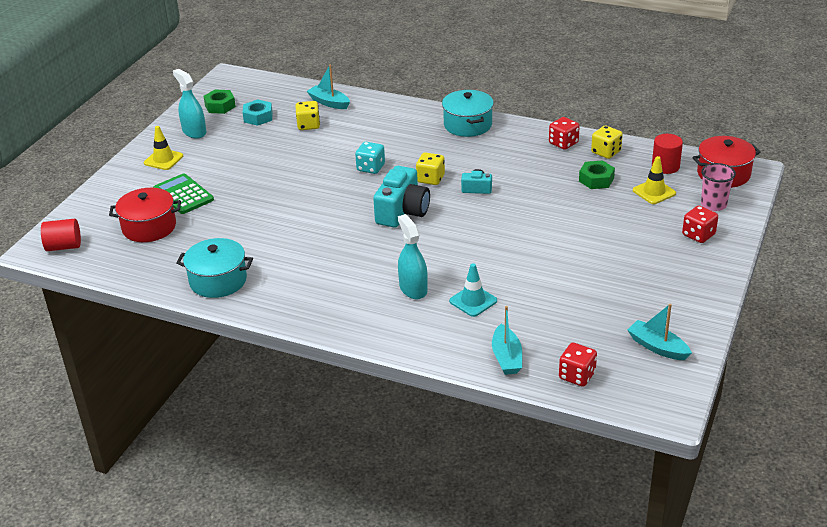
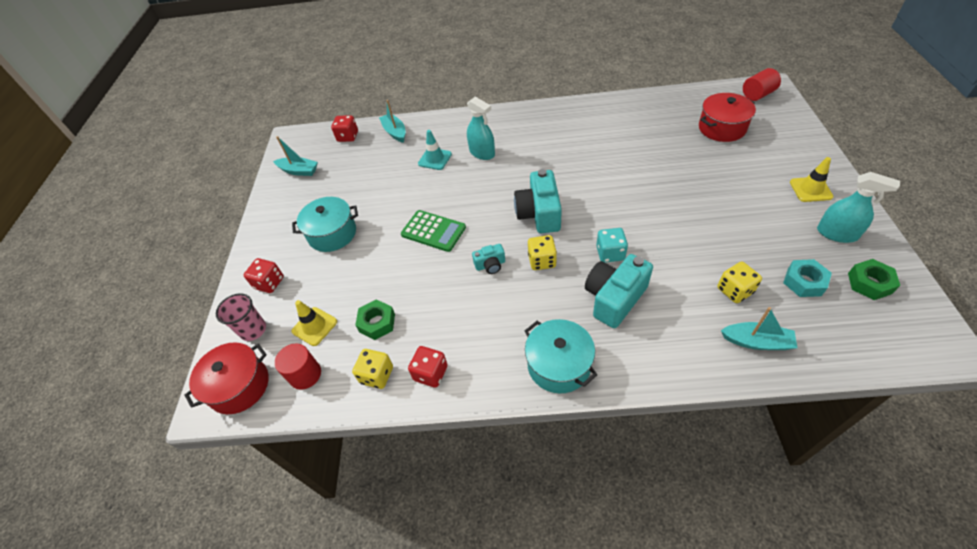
camera: 160 degrees right, 15 degrees up
green calculator [153,173,214,214] -> green calculator moved to [401,210,466,252]
turquoise pot [177,238,253,298] -> turquoise pot moved to [292,197,358,252]
none -> turquoise camera [585,254,653,328]

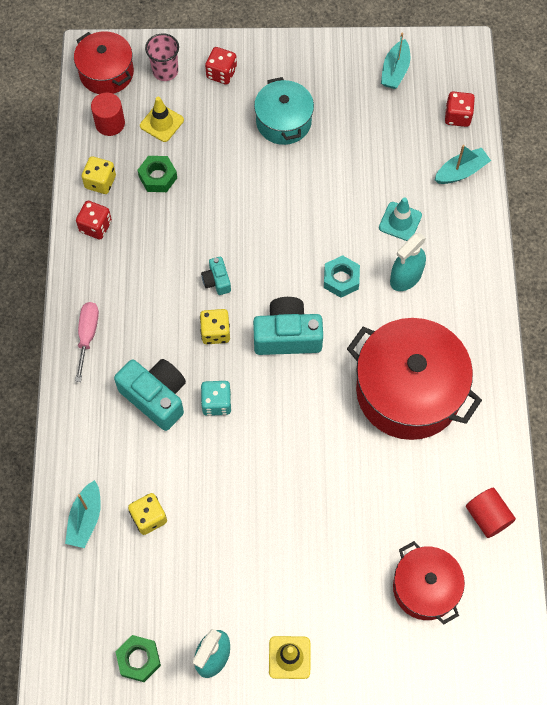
camera: 85 degrees right, 15 degrees up
green calculator [401,210,466,252] -> none
turquoise pot [525,319,597,393] -> pink screwdriver [75,302,99,382]
red cylinder [743,68,781,101] -> red cylinder moved to [466,488,516,538]
turquoise nut [783,259,832,297] -> turquoise nut moved to [324,255,360,298]
none -> red pot [347,318,482,440]

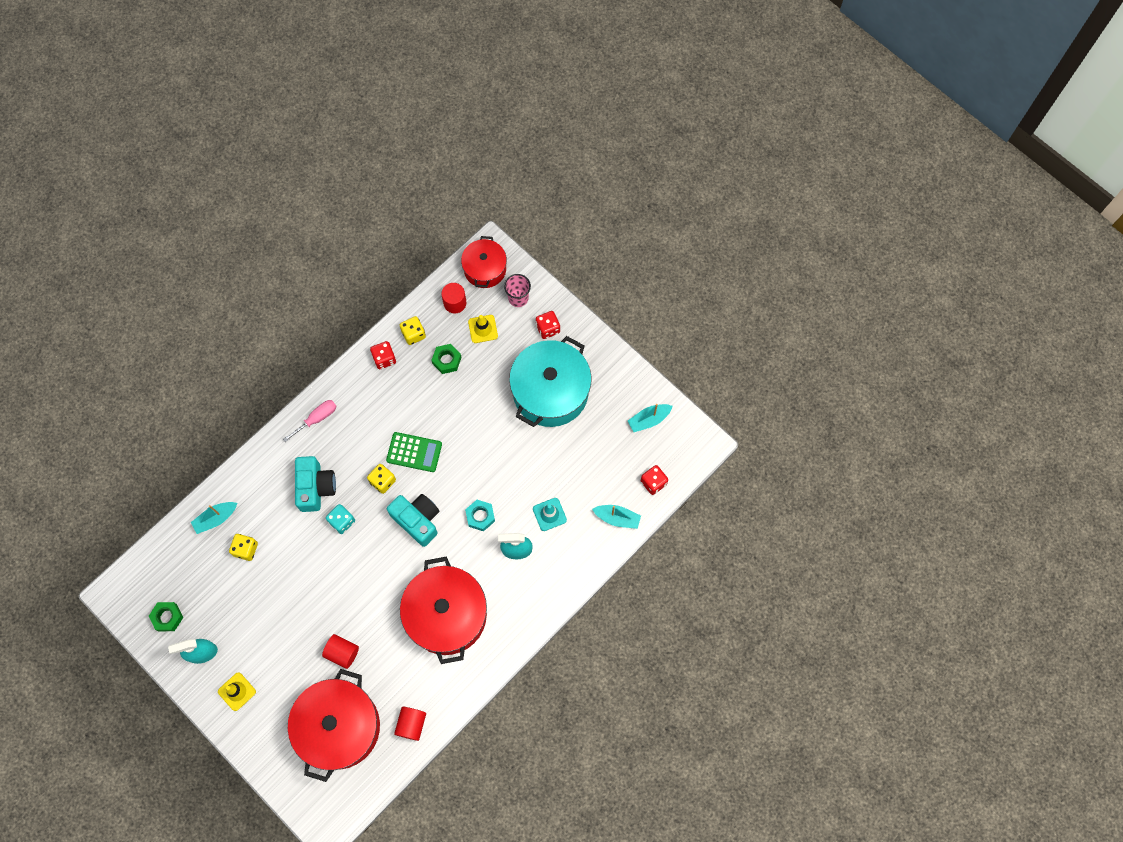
camera: 45 degrees right, 5 degrees up
turquoise camera [201,257,231,295] -> green calculator [386,432,442,472]
turquoise pot [254,77,314,145] -> turquoise pot [509,336,592,427], size x1.73
red pot [393,541,465,624] -> red pot [288,669,380,782], size x1.73
none -> red cylinder [322,634,359,669]

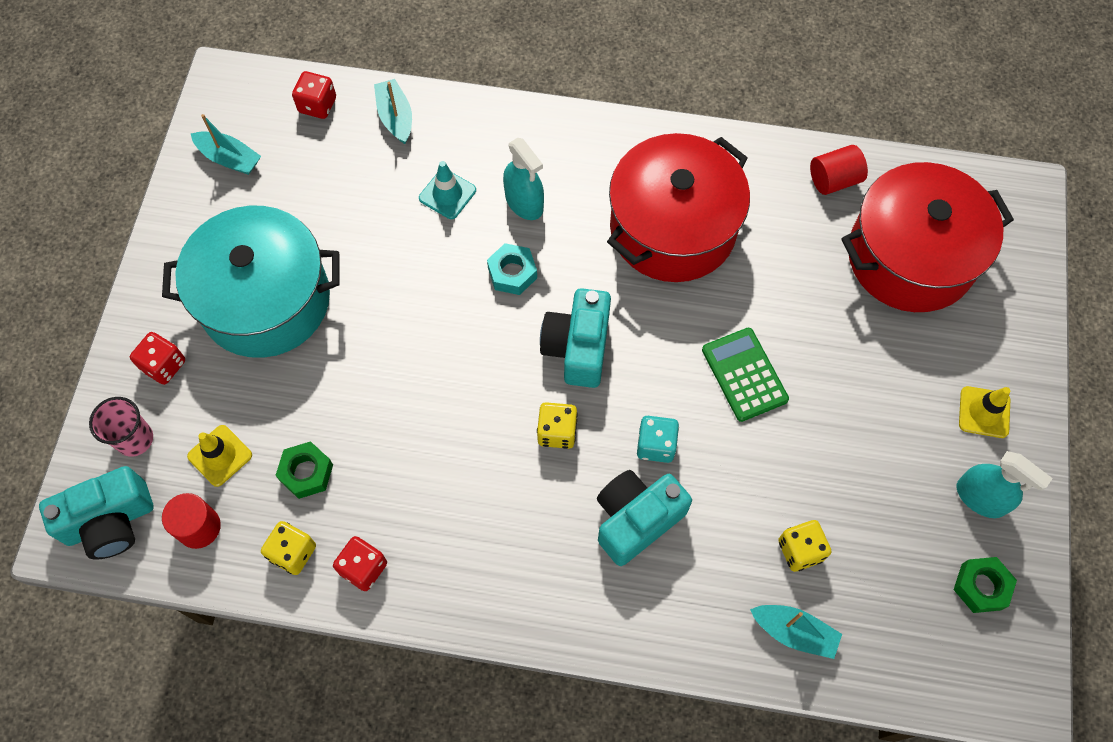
camera: 125 degrees left, 5 degrees down
pink screwdriver [283,400,337,442] -> none
red cylinder [322,634,359,669] -> none
green calculator [386,432,442,472] -> green calculator moved to [702,328,789,422]
red pot [461,236,507,288] -> turquoise camera [39,466,154,560]

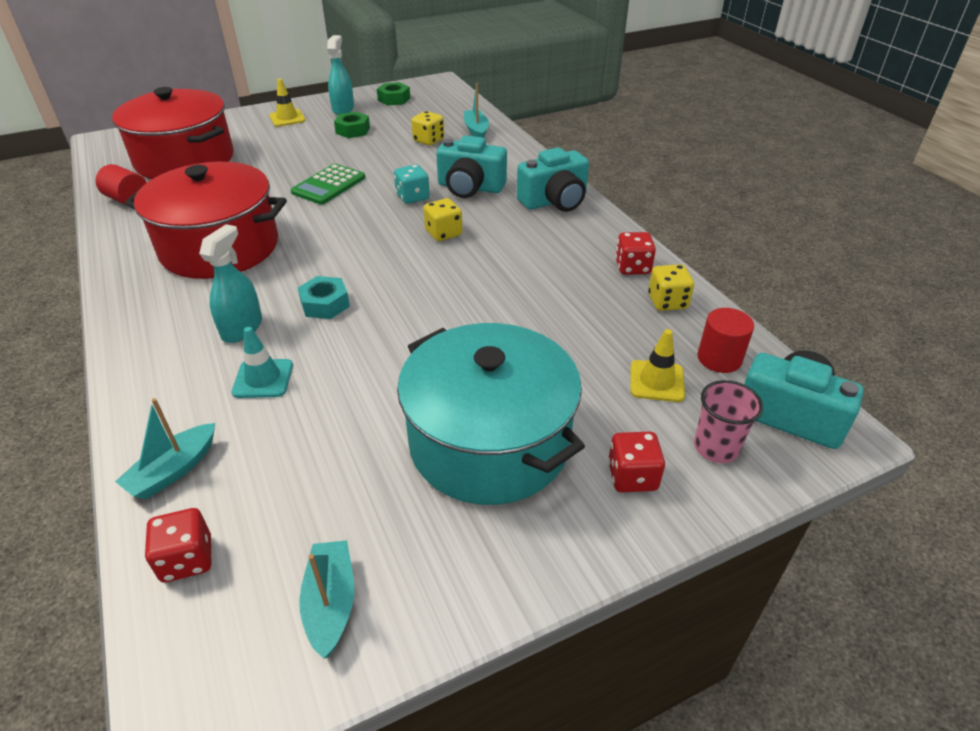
camera: 125 degrees left, 25 degrees down
green nut [275,441,333,499] -> green nut moved to [334,112,370,138]
turquoise camera [540,288,611,388] -> turquoise camera moved to [517,147,589,212]

